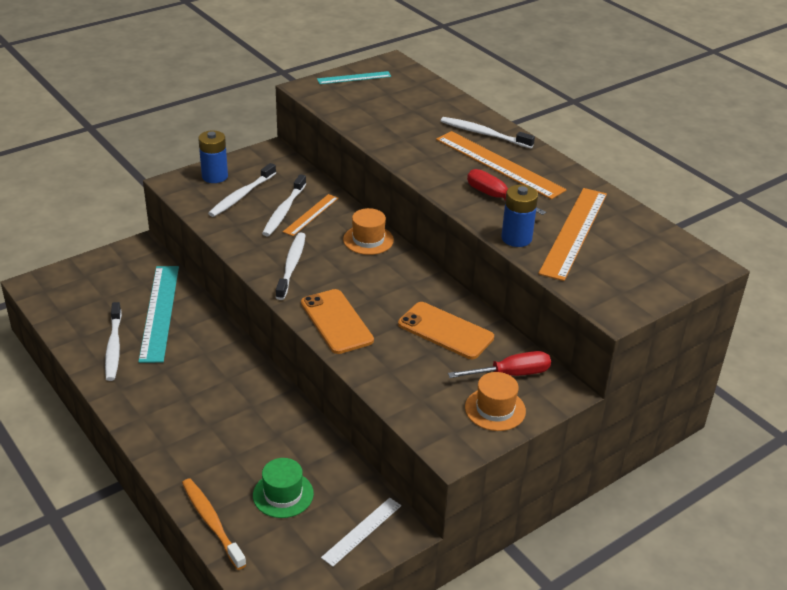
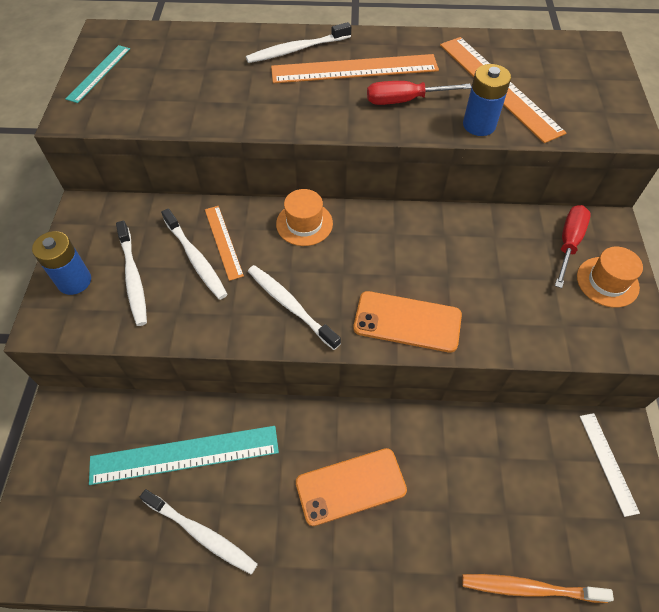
camera: 50 degrees left, 20 degrees up
turquoise ruler [138,266,179,363] -> turquoise ruler turned 45 degrees counterclockwise [89,426,279,485]
green hat [253,458,314,518] -> none
orange phone [398,302,494,359] -> orange phone moved to [296,448,407,526]

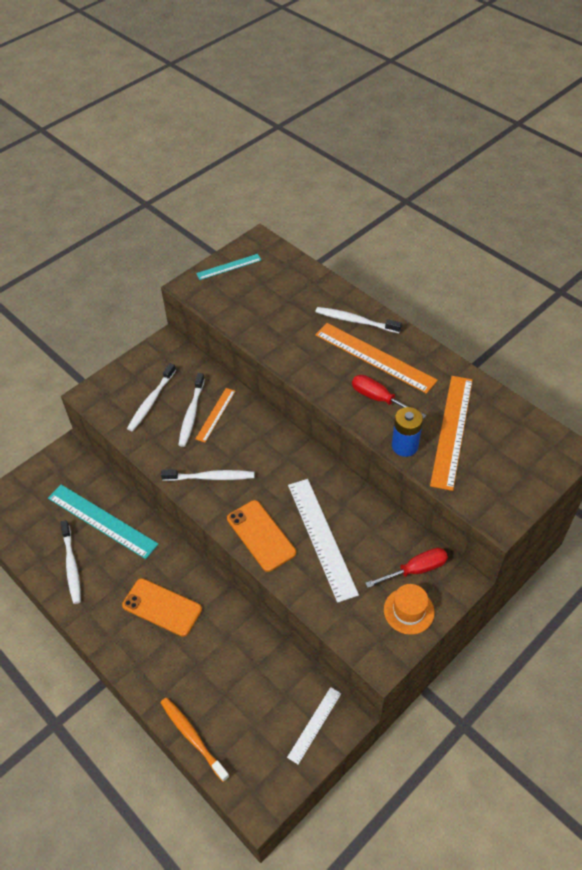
camera: 45 degrees right, 5 degrees down
blue battery [32,231,91,295] -> none
white toothbrush [248,265,341,350] -> white toothbrush turned 90 degrees clockwise [161,469,254,481]
orange hat [276,189,333,246] -> none
none -> white ruler [288,479,359,603]

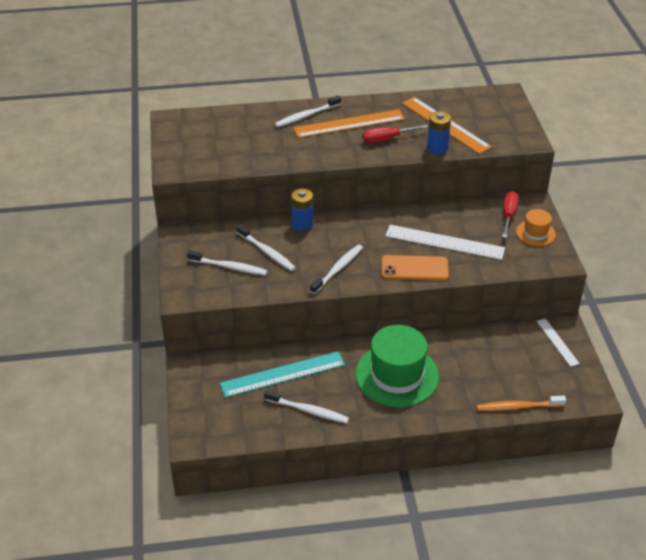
camera: 55 degrees left, 10 degrees down
orange phone [122,578,202,637] -> green hat [355,325,439,407]
white toothbrush [127,363,176,431] -> white toothbrush turned 45 degrees counterclockwise [187,250,267,276]
orange ruler [195,388,236,442] -> none
turquoise ruler [196,254,261,280] -> none
none -> blue battery [291,188,313,231]

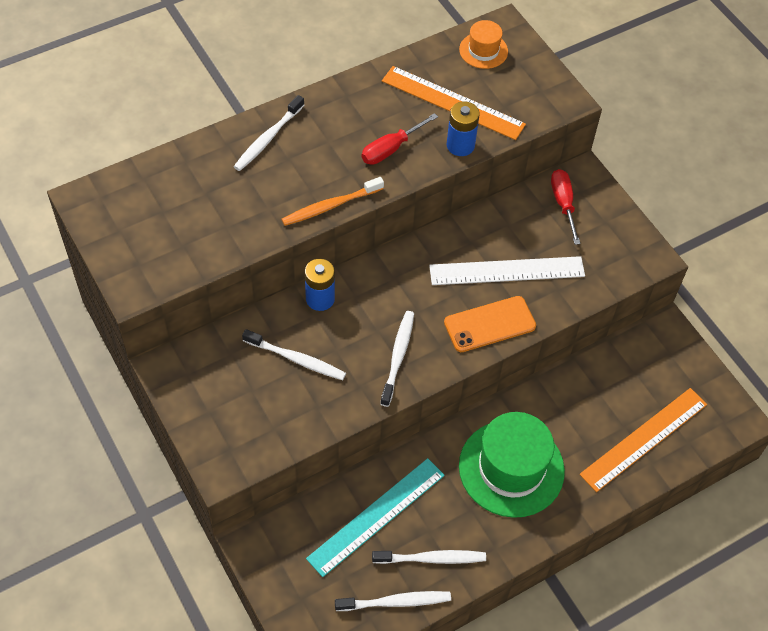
camera: 25 degrees left, 15 degrees up
white toothbrush [187,250,267,276] -> white toothbrush moved to [335,591,451,611]
orange ruler [293,109,405,138] -> orange ruler moved to [579,388,707,492]
orange toothbrush [476,395,566,411] -> orange toothbrush moved to [281,177,384,226]
orange hat [516,209,556,246] -> orange hat moved to [459,20,508,69]
white ruler [537,318,580,367] -> none

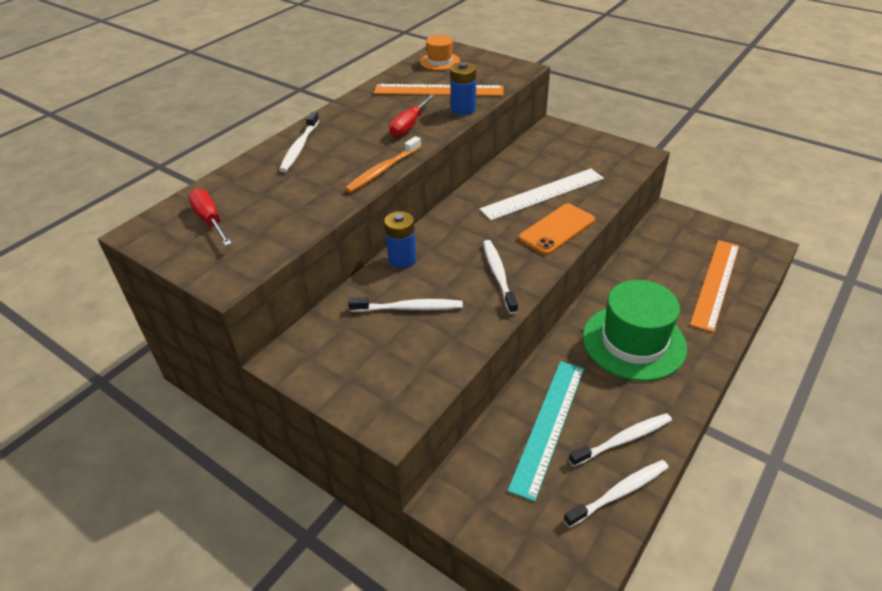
camera: 20 degrees left, 15 degrees down
red screwdriver [551,169,580,245] -> red screwdriver moved to [188,189,232,246]

